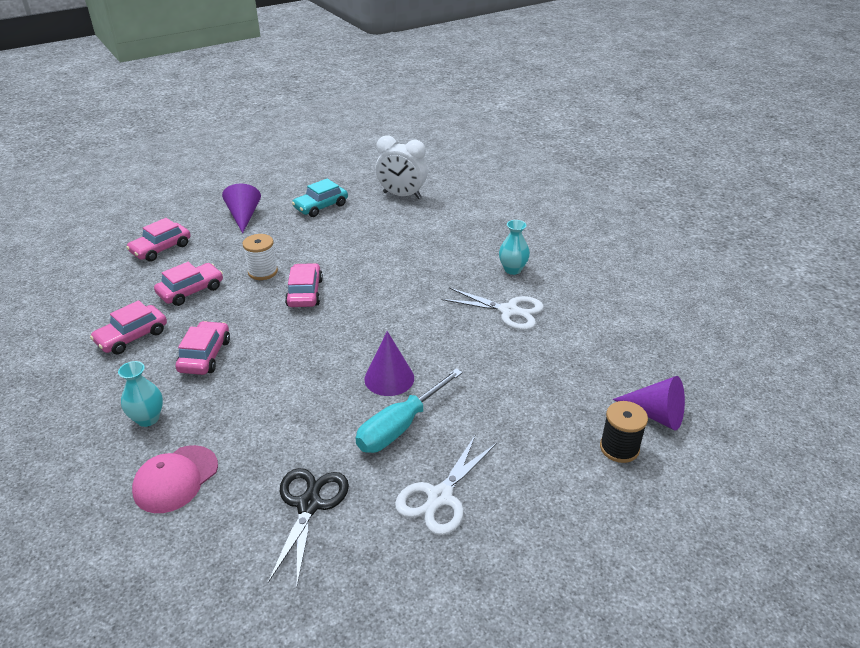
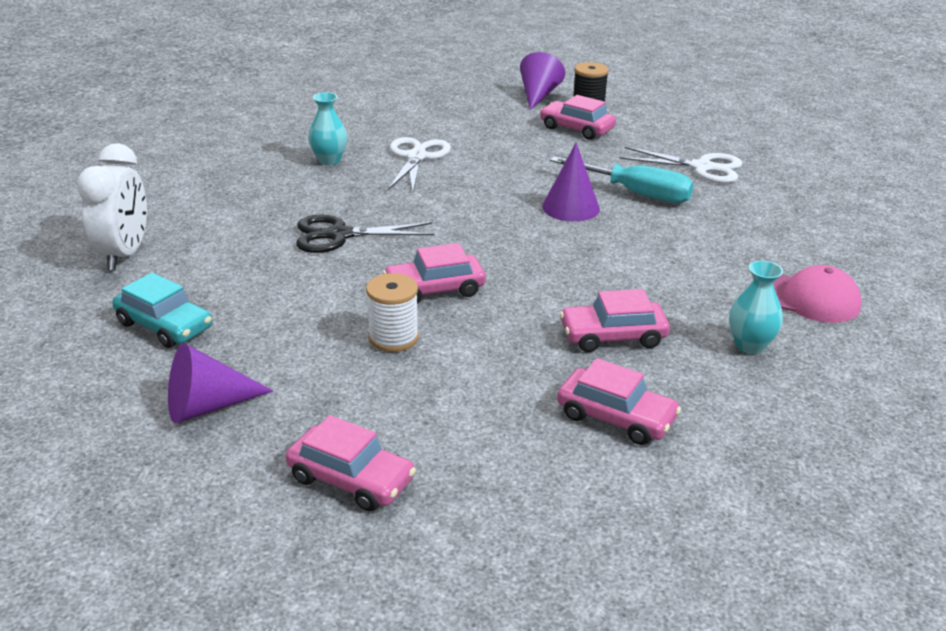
camera: 105 degrees left, 5 degrees down
pink car [154,262,223,306] -> pink car moved to [540,95,616,140]
black scissors [268,468,349,585] -> black scissors moved to [296,214,434,253]

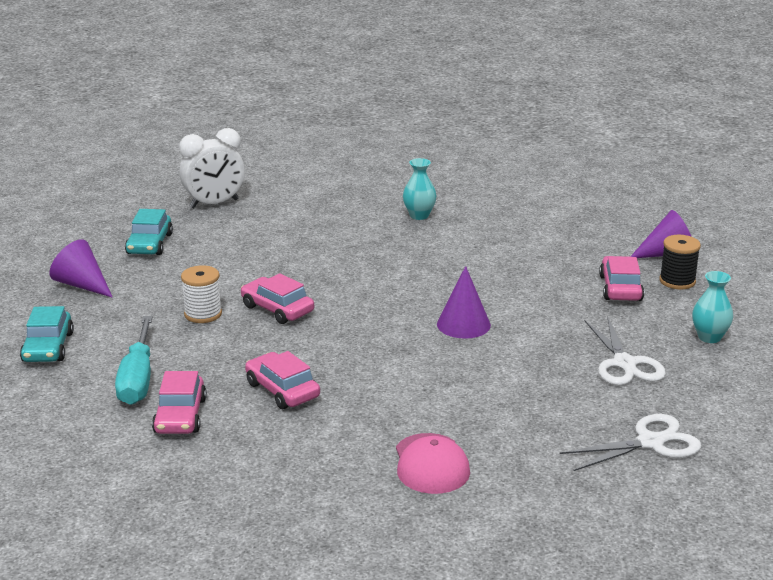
camera: 60 degrees right, 5 degrees down
pink car [286,415,416,512] -> turquoise car [20,306,74,362]
black scissors [296,214,434,253] -> none
white scissors [388,137,451,192] -> white scissors moved to [560,414,701,471]
turquoise screwdriver [550,156,694,203] -> turquoise screwdriver moved to [115,316,153,405]
turquoise vase [729,261,783,354] -> turquoise vase moved to [692,271,733,343]

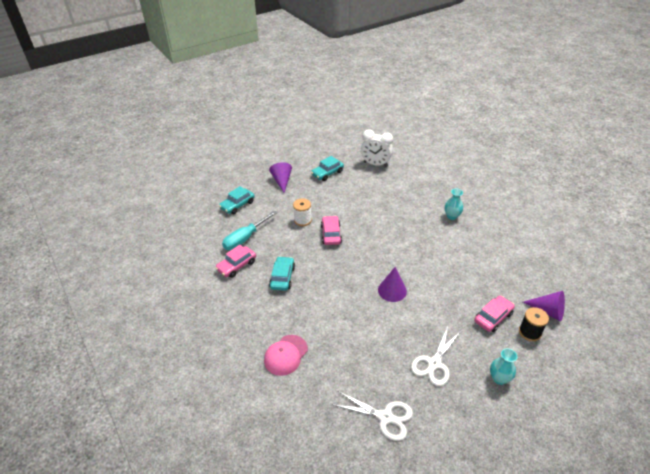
camera: 45 degrees right, 15 degrees up
pink car [245,351,320,409] -> turquoise car [269,256,295,291]

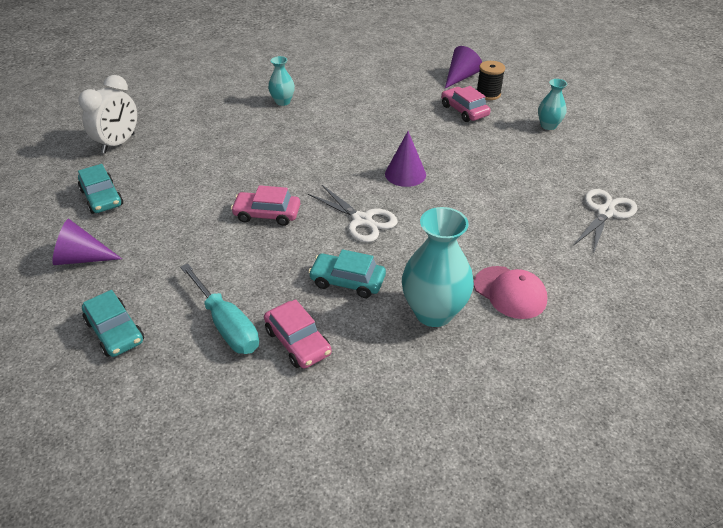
camera: 80 degrees left, 0 degrees up
white spool [293,199,312,226] -> none
white scissors [411,327,461,386] -> white scissors moved to [308,185,398,242]
none -> turquoise vase [402,207,474,327]

